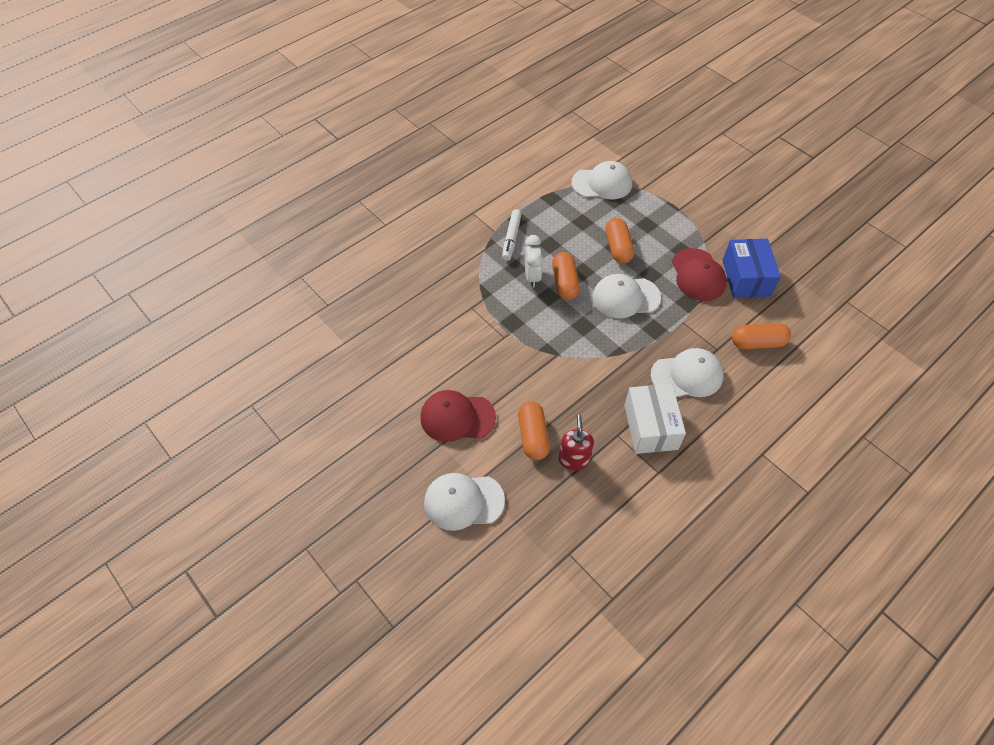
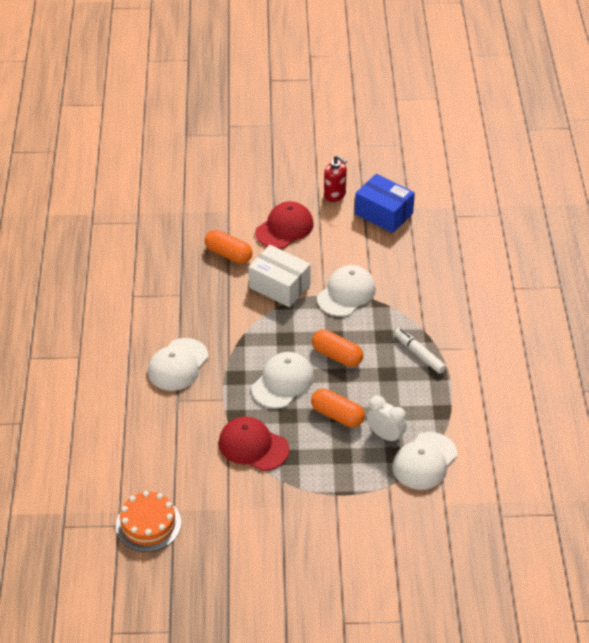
camera: 130 degrees right, 10 degrees down
white cap [424,473,505,531] -> white cap moved to [317,265,376,317]
white clock [525,235,543,288] -> white clock moved to [367,395,407,444]
red soap dispenser [559,415,594,471] -> red soap dispenser moved to [324,155,347,202]
white box [624,384,686,454] -> white box moved to [248,245,311,307]
blue box [722,239,781,298] -> blue box moved to [355,174,415,233]
orange capsule [732,323,791,349] -> none
none -> orange cake [116,491,181,552]

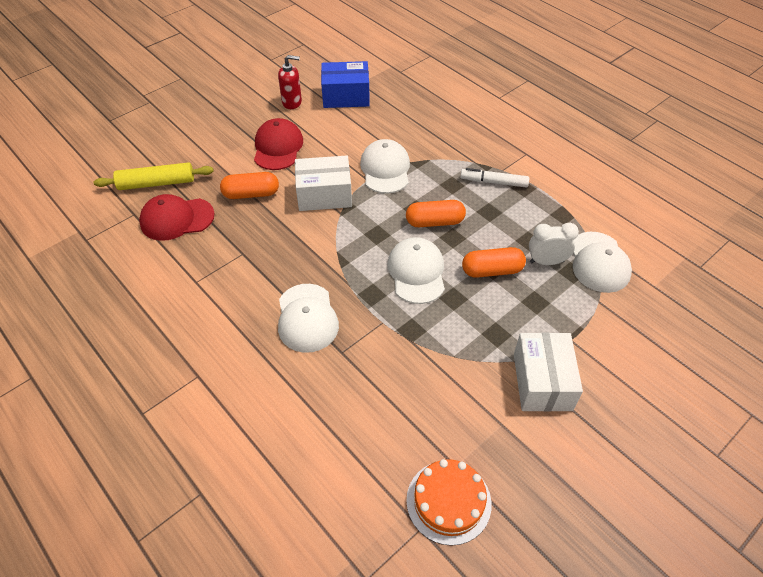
camera: 40 degrees left, 5 degrees up
red cap [219,417,289,471] -> red cap moved to [139,194,215,241]
none -> yellow rolling pin [94,162,214,190]
none -> white box [514,333,583,412]

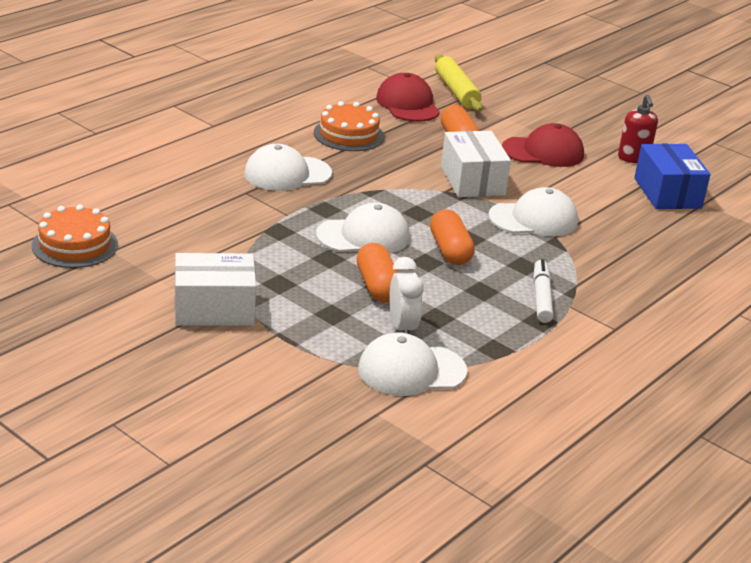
camera: 80 degrees right, 20 degrees down
none -> orange cake [314,101,384,151]

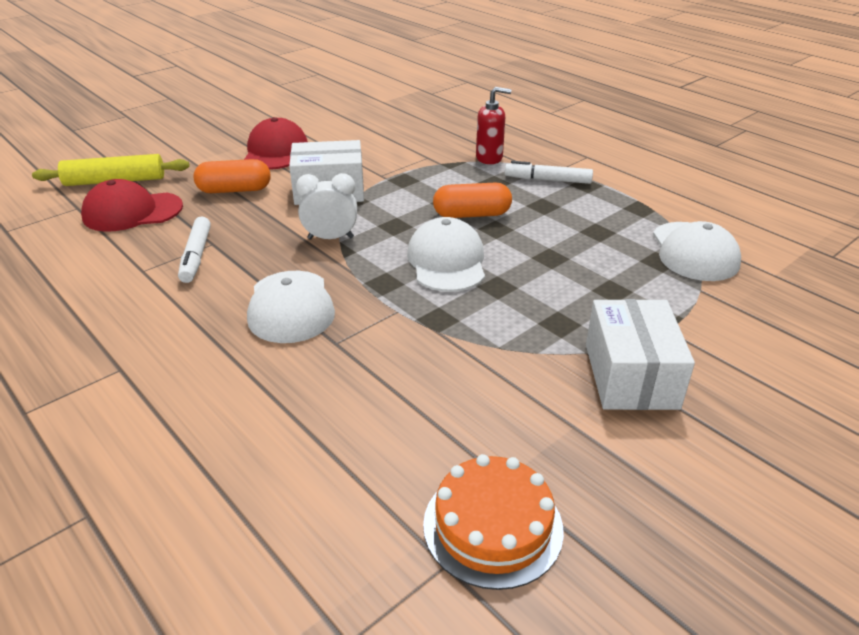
camera: 80 degrees left, 5 degrees up
orange cake [314,101,384,151] -> white marker [178,217,211,283]
orange capsule [357,243,398,303] -> none
white clock [389,257,424,334] -> white clock moved to [296,173,357,239]
white cap [488,187,578,236] -> none
red soap dispenser [618,95,658,163] -> red soap dispenser moved to [476,87,511,164]
blue box [634,144,711,209] -> none

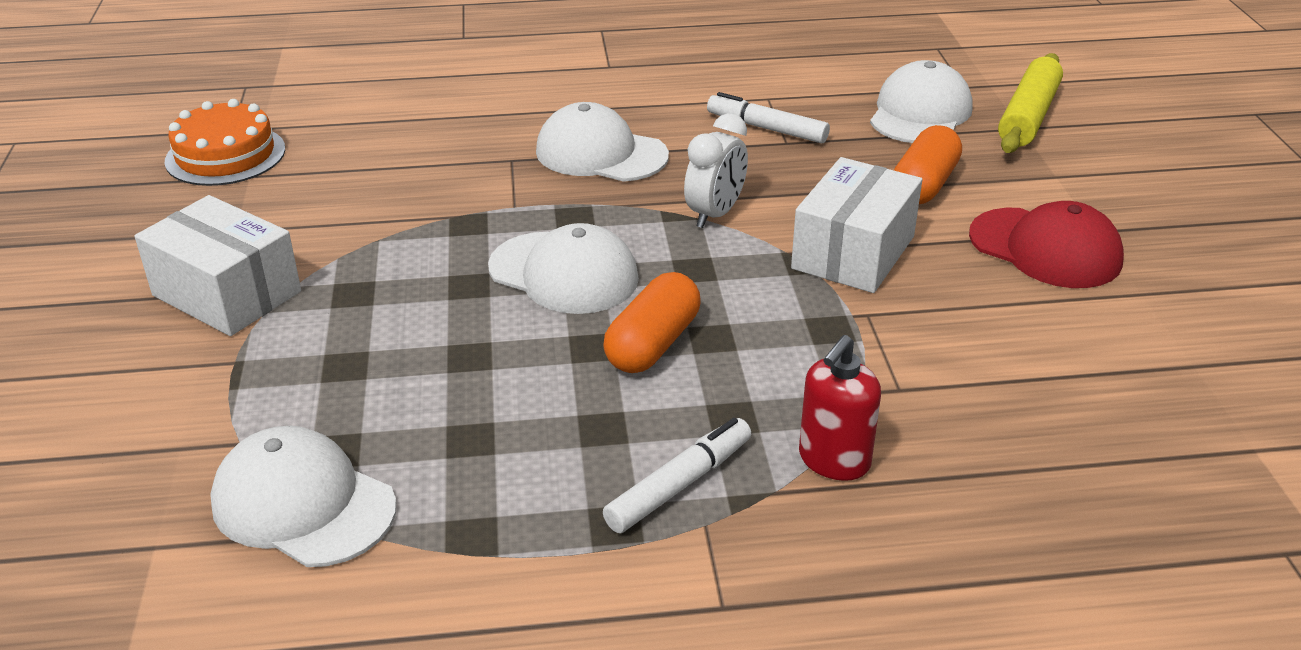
camera: 125 degrees right, 0 degrees up
red cap [81,179,183,232] -> white cap [870,60,973,143]

